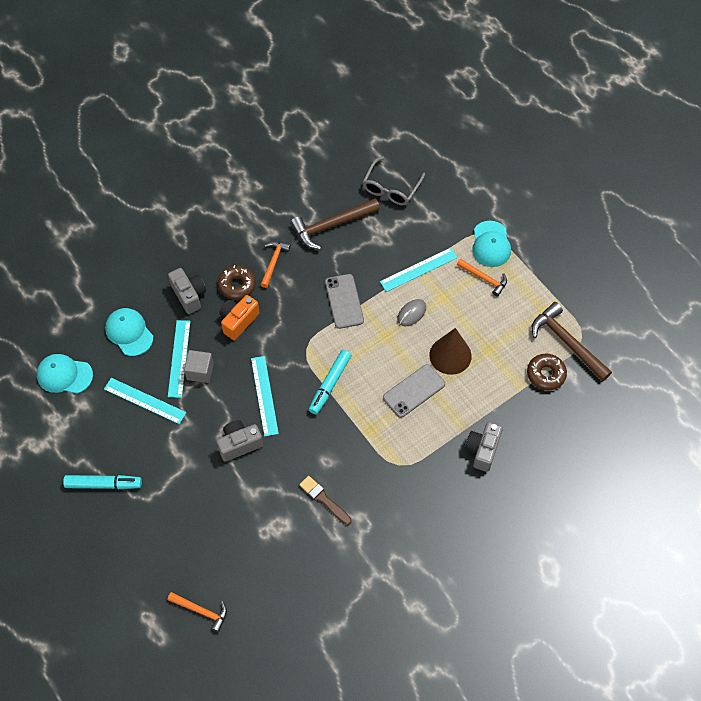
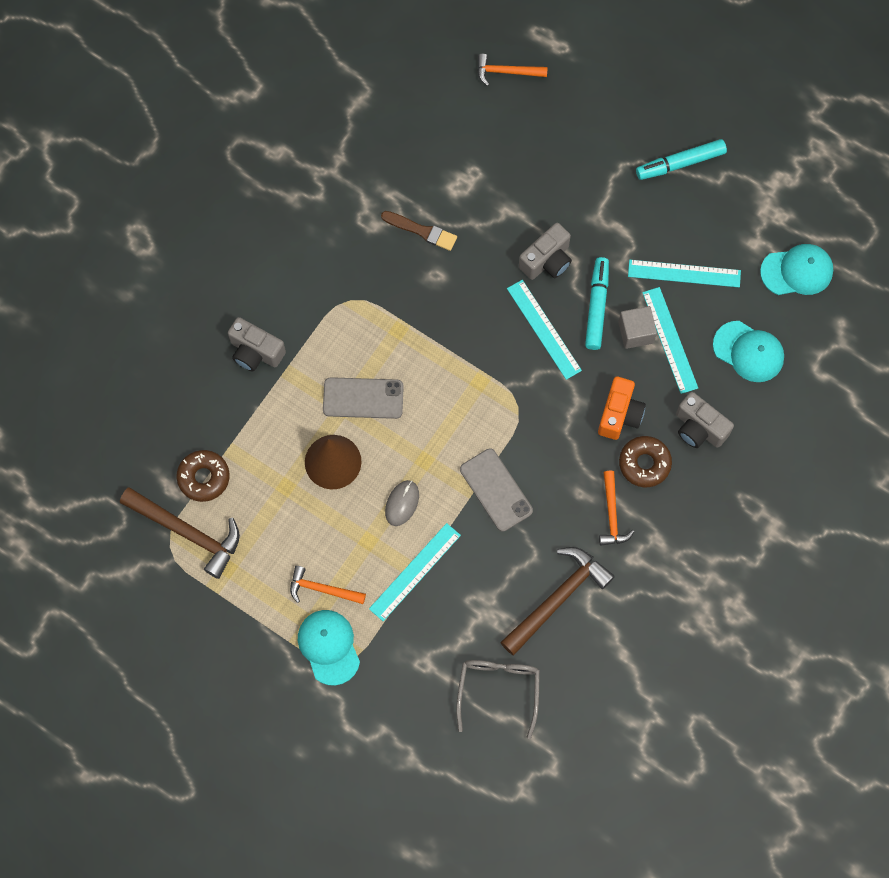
camera: 160 degrees right, 10 degrees up
turquoise marker [309,350,351,414] -> turquoise marker moved to [585,257,609,350]
grey phone [383,364,445,418] -> grey phone turned 60 degrees clockwise [323,377,404,419]
grey camera [465,422,503,472] -> grey camera turned 120 degrees clockwise [228,317,286,372]

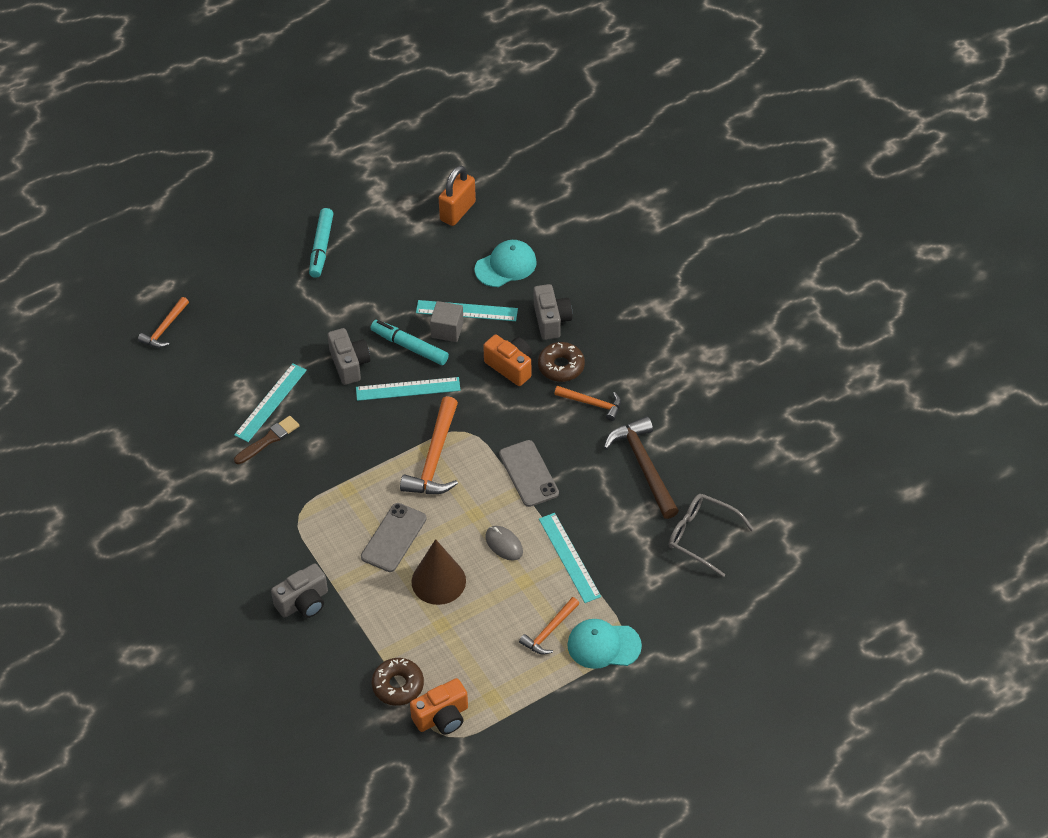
camera: 65 degrees left, 20 degrees down
brown hammer [120,487,240,579] -> orange camera [410,678,468,735]
grey phone [460,449,533,532] -> grey phone turned 75 degrees clockwise [499,440,559,507]
turquoise ruler [628,260,741,287] -> turquoise ruler moved to [234,363,307,442]
grey camera [676,392,734,448] -> grey camera turned 75 degrees counterclockwise [534,284,572,340]
turquoise cap [760,244,833,295] -> orange padlock [439,165,476,226]
none -> orange hammer [400,396,458,494]

